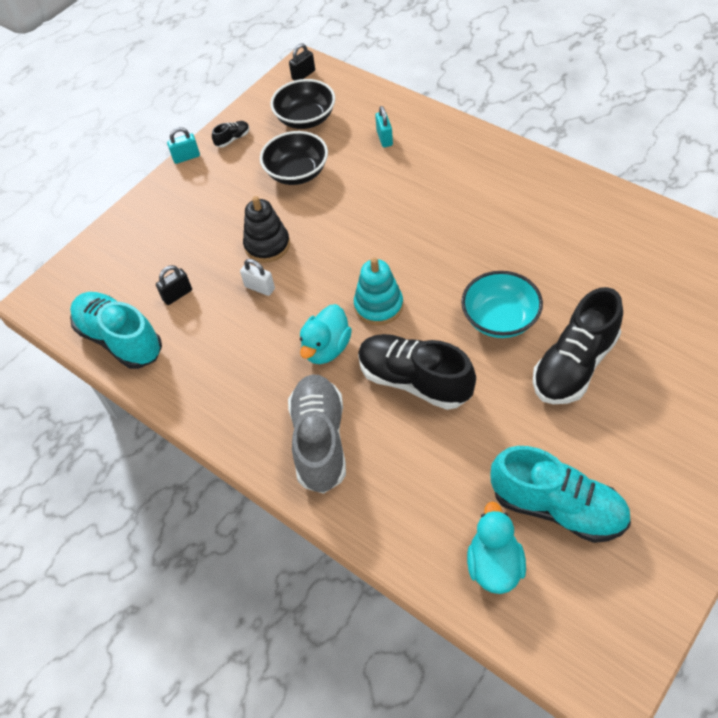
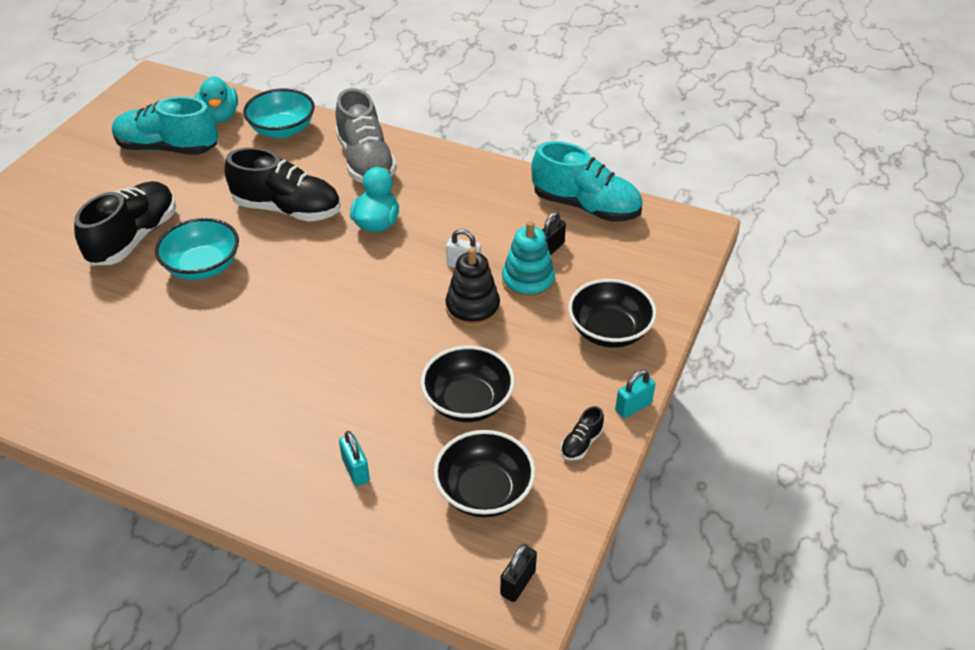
camera: 160 degrees right, 10 degrees down
turquoise stacking toy [354,258,403,325] -> turquoise stacking toy moved to [502,221,555,299]
none -> turquoise bowl [243,88,315,138]
none -> black bowl [568,279,657,348]

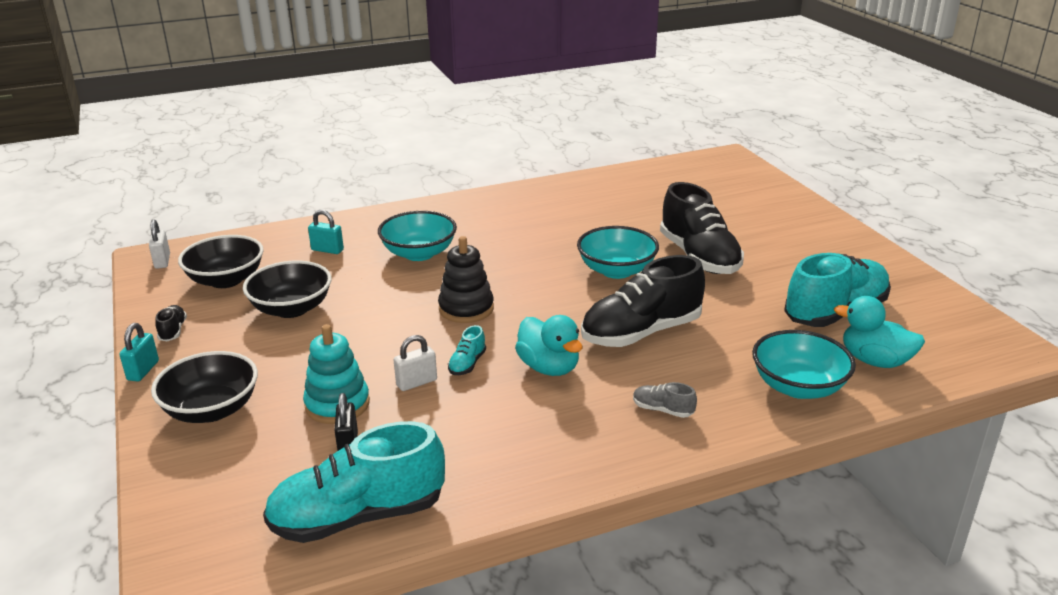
camera: 135 degrees right, 15 degrees down
grey shoe [336,88,397,183] -> grey shoe [633,382,697,418], size x0.42
black stacking toy [445,247,500,327] -> black stacking toy moved to [438,236,494,323]
black padlock [500,544,537,602] -> white padlock [149,220,170,269]
none -> turquoise bowl [378,211,457,261]
none -> turquoise shoe [448,325,486,375]

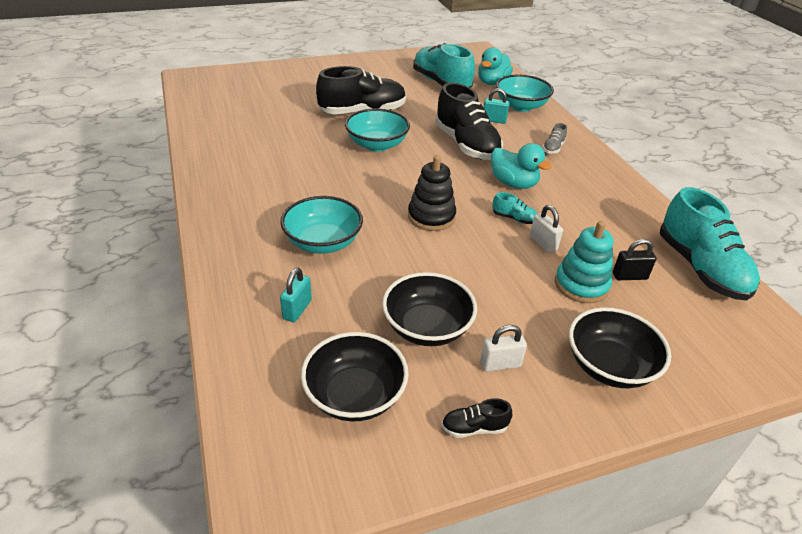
camera: 90 degrees left, 10 degrees up
turquoise padlock [119,323,159,381] -> turquoise padlock moved to [483,88,510,124]
white padlock [149,220,170,269] -> white padlock moved to [480,325,527,372]
turquoise duck [515,315,583,376] -> turquoise duck turned 75 degrees clockwise [491,143,552,189]

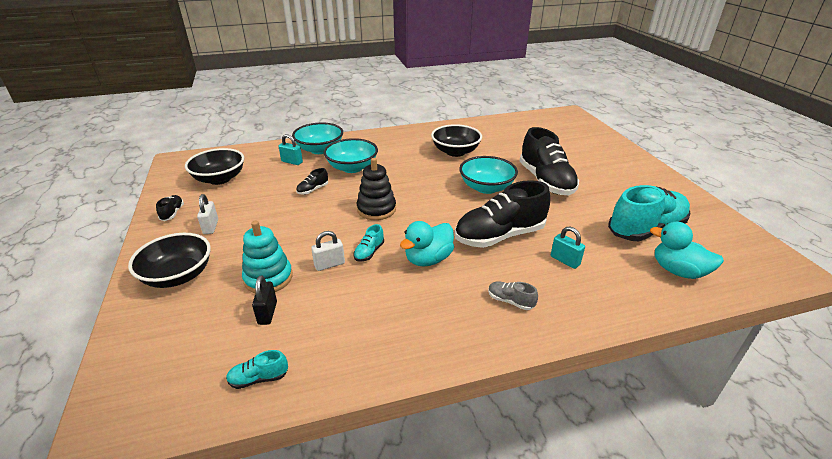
camera: 95 degrees right, 5 degrees down
black bowl [382,272,477,346] -> black bowl moved to [431,124,482,157]
turquoise padlock [483,88,510,124] -> turquoise padlock turned 60 degrees counterclockwise [551,226,585,269]
turquoise bowl [496,74,554,112] -> turquoise bowl moved to [292,123,343,154]
turquoise shoe [660,187,760,301] -> turquoise shoe [226,350,288,389], size x0.42
none -> black shoe [296,168,328,195]

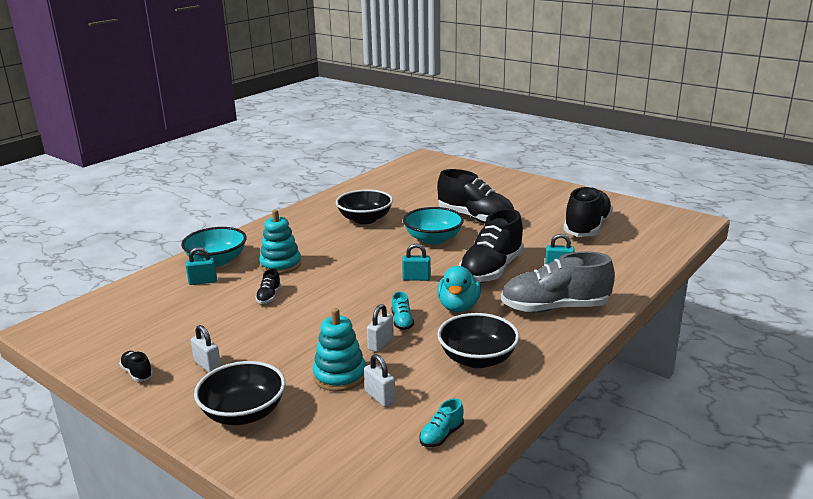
camera: 35 degrees left, 10 degrees down
black bowl [185,148,244,185] -> black bowl moved to [437,313,519,368]
black padlock [252,275,277,325] -> white padlock [364,354,395,407]
turquoise bowl [323,138,378,173] -> turquoise stacking toy [259,209,301,274]
black stacking toy [357,158,396,220] -> none
grey shoe [488,281,538,310] -> grey shoe [501,251,615,313], size x2.40
turquoise shoe [608,185,690,241] -> black shoe [563,186,613,237]
turquoise duck [650,222,724,279] -> none
none -> turquoise padlock [402,244,431,281]

